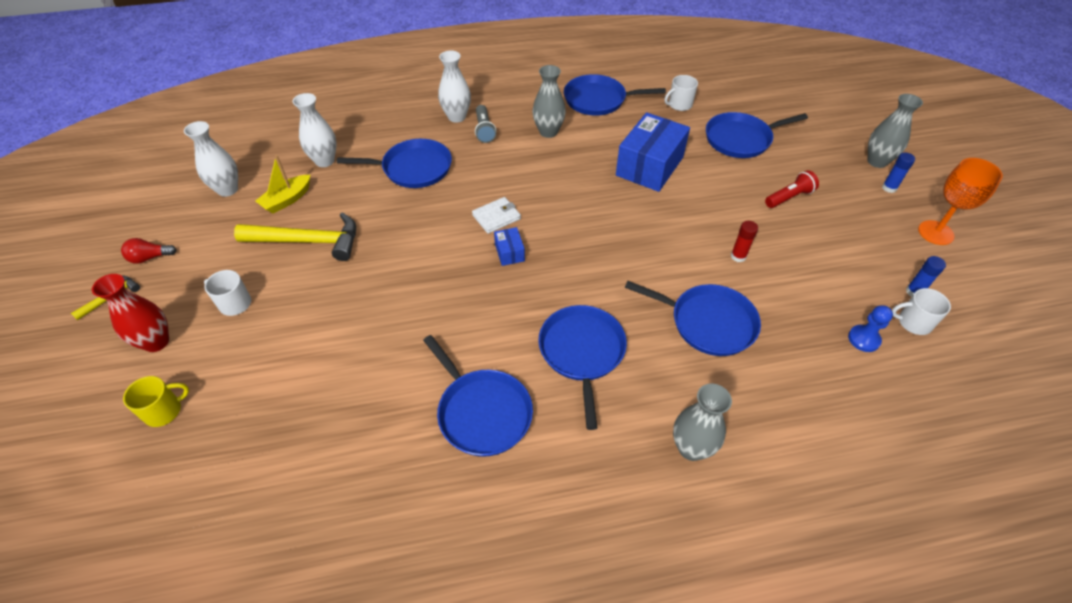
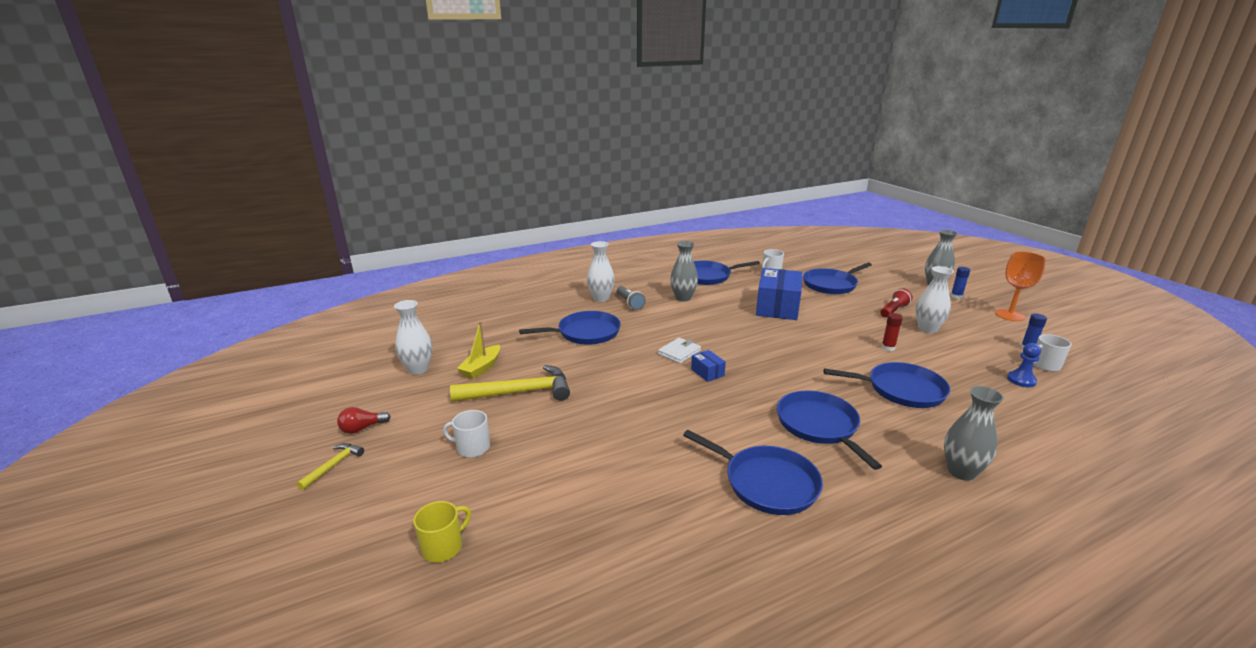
camera: 15 degrees left, 25 degrees down
red vase [92,274,169,352] -> none
white vase [292,93,337,167] -> white vase moved to [916,266,954,333]

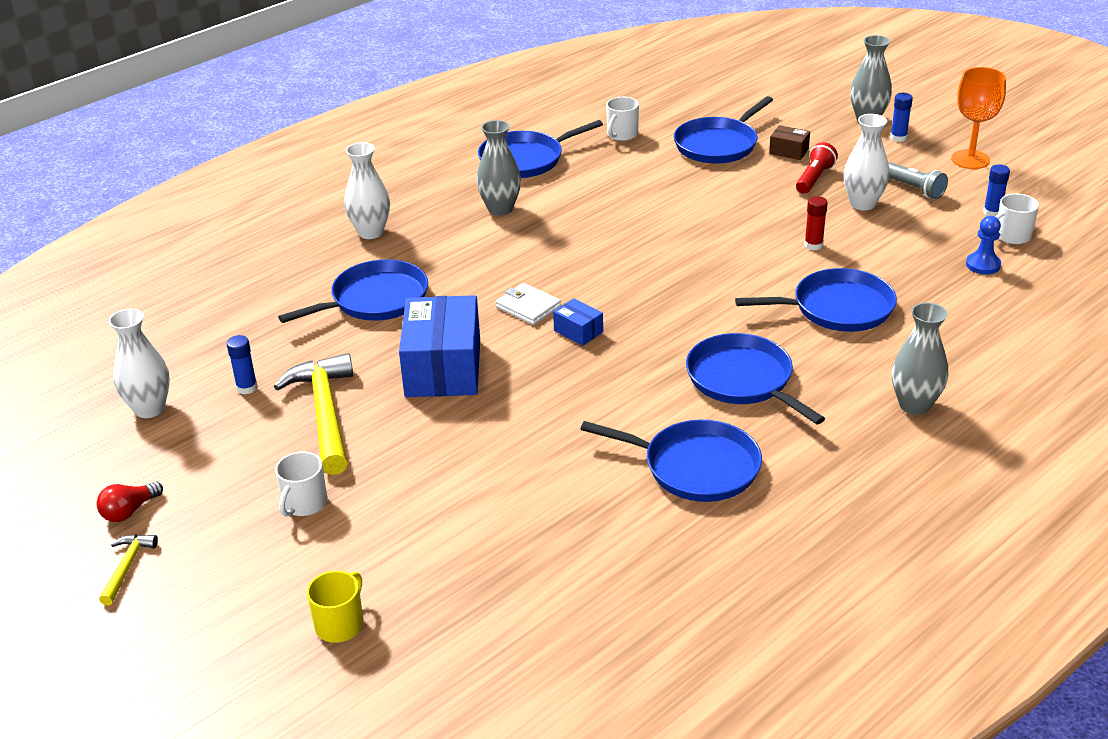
camera: 15 degrees left, 10 degrees up
white mug [443,410,490,457] -> white mug turned 60 degrees counterclockwise [275,452,327,517]
yellow hammer [450,365,570,402] -> yellow hammer turned 75 degrees counterclockwise [274,353,353,475]
yellow boat [457,321,500,379] -> blue glue stick [227,335,257,394]
grey flashlight [617,286,646,310] -> grey flashlight moved to [888,162,948,199]
white wallet [658,338,701,364] -> white wallet turned 75 degrees counterclockwise [496,283,561,325]
blue box [756,268,802,320] -> blue box moved to [399,295,480,397]
none -> brown box [769,125,810,160]

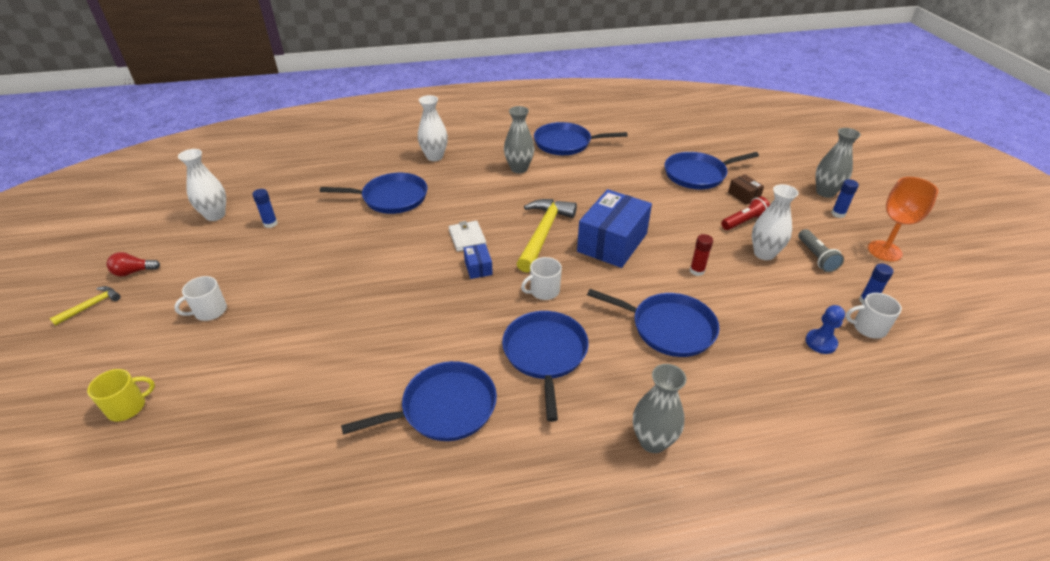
camera: 30 degrees right, 5 degrees up
yellow hammer [274,353,353,475] -> yellow hammer moved to [517,199,577,273]
blue box [399,295,480,397] -> blue box moved to [577,189,652,268]
blue pan [580,420,762,502] -> blue pan turned 75 degrees counterclockwise [341,361,497,441]
white mug [606,97,639,141] -> white mug moved to [521,257,562,300]

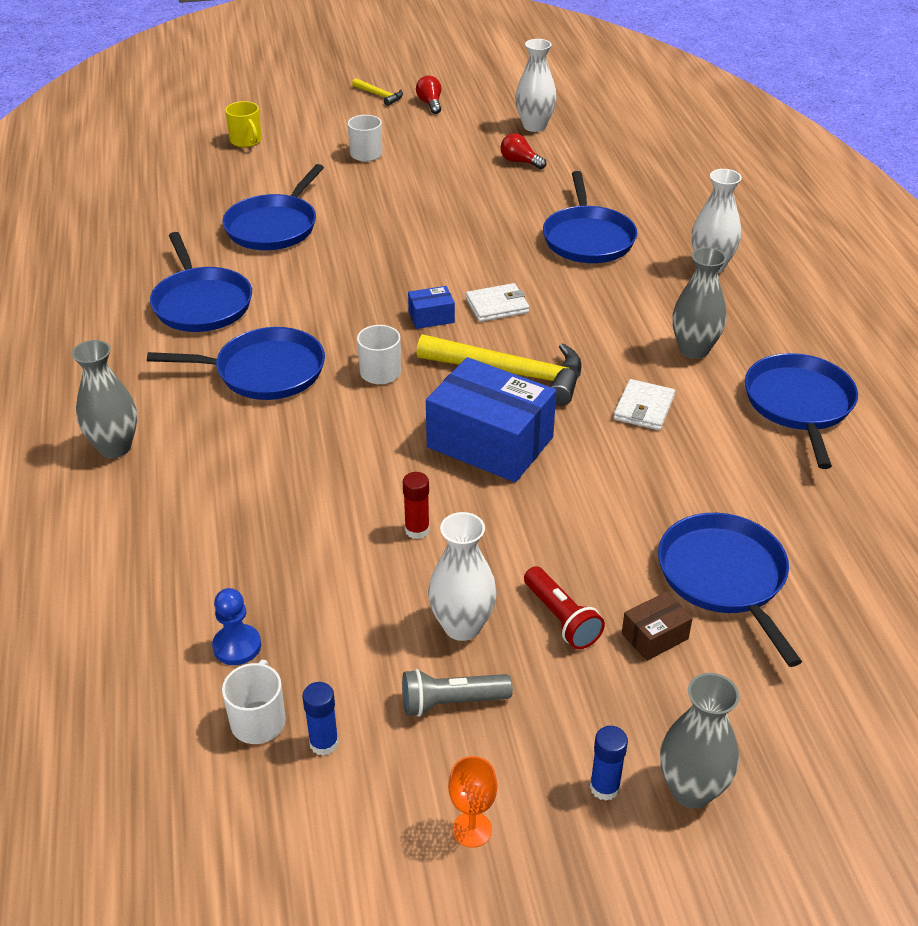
camera: 90 degrees right, 0 degrees up
blue glue stick [252,189,278,228] -> red light bulb [501,133,546,169]
blue pan [587,289,719,357] -> blue pan moved to [222,164,324,250]
orange goblet [868,177,939,261] -> orange goblet [448,756,497,848], size x0.58
none -> white wallet [613,379,675,430]

